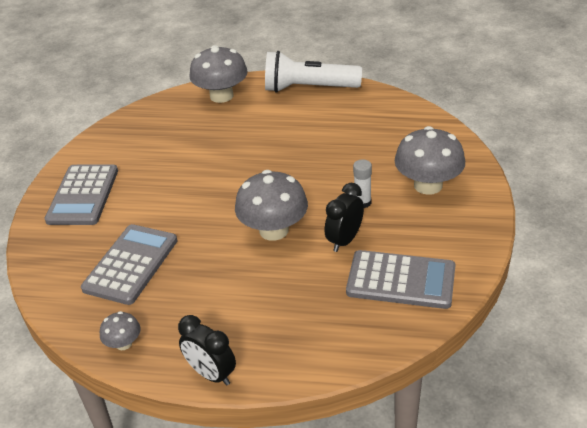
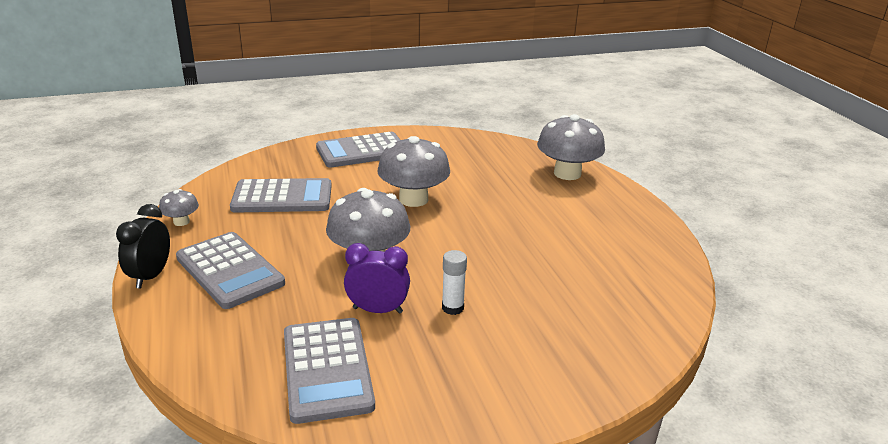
camera: 60 degrees right, 10 degrees down
white flashlight [265,51,362,93] -> none
black clock [325,183,364,252] -> purple clock [344,243,410,314]
grey mushroom [395,126,465,195] -> grey mushroom moved to [377,136,450,207]
none -> grey calculator [176,232,285,309]

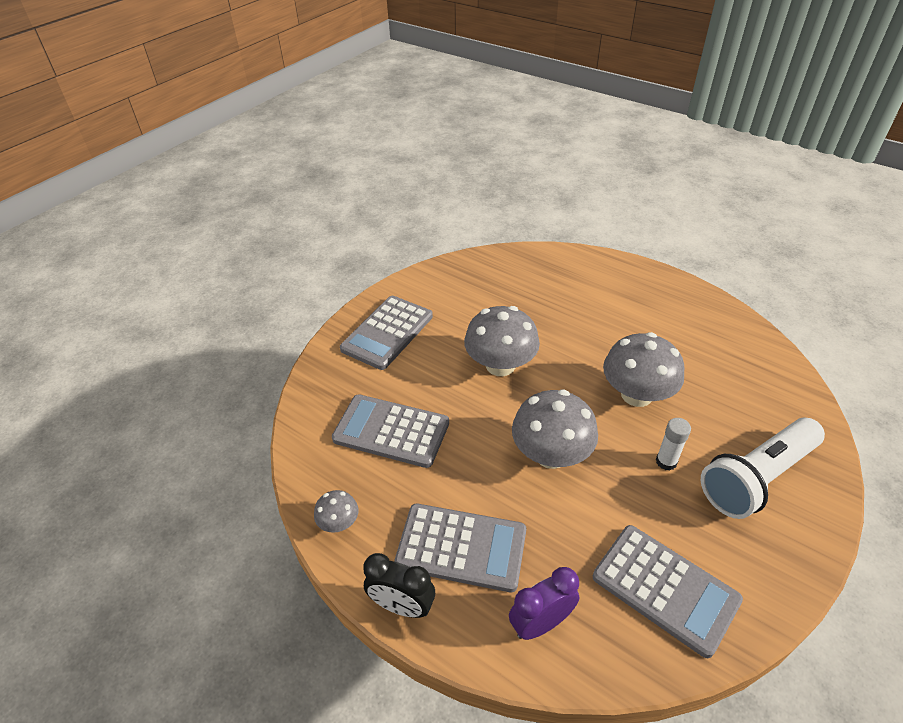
camera: 35 degrees left, 15 degrees up
black clock [116,204,170,289] -> black clock turned 45 degrees counterclockwise [363,553,435,618]
grey calculator [230,178,332,213] -> grey calculator turned 120 degrees counterclockwise [332,394,449,468]
purple clock [344,243,410,314] -> purple clock moved to [509,567,579,640]
grey mushroom [537,114,605,180] -> grey mushroom moved to [603,332,685,407]
none -> white flashlight [701,418,825,519]

